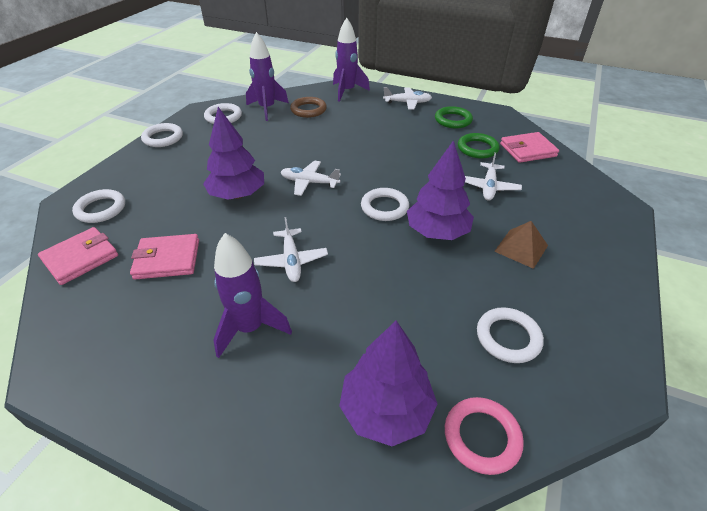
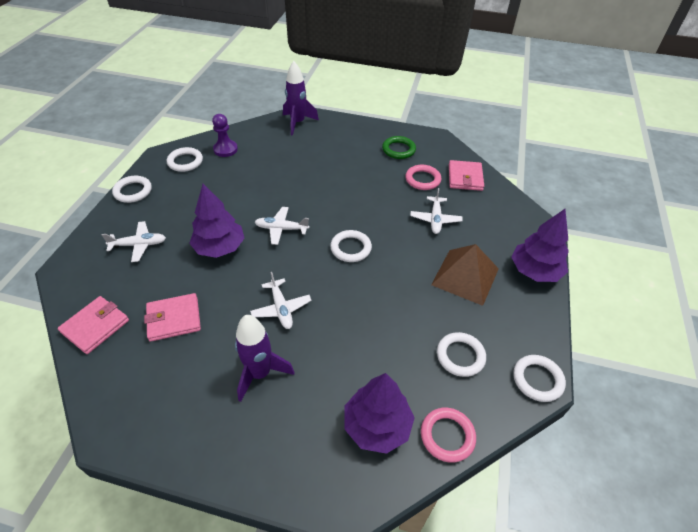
camera: 10 degrees left, 5 degrees up
white ring [72,189,125,223] -> white ring moved to [513,355,566,402]
purple rocket [246,32,289,121] -> purple pawn [212,114,238,157]
brown ring [290,97,327,118] -> none
white plane [383,87,432,110] -> white plane moved to [102,221,166,262]
purple tree [407,140,474,240] -> purple tree moved to [511,209,569,282]
green ring [458,133,500,159] -> pink ring [405,165,441,190]
brown pyramid [494,221,548,269] -> brown pyramid [431,244,499,306], size x1.63
pink wallet [500,132,559,163] -> pink wallet turned 60 degrees counterclockwise [449,160,484,191]

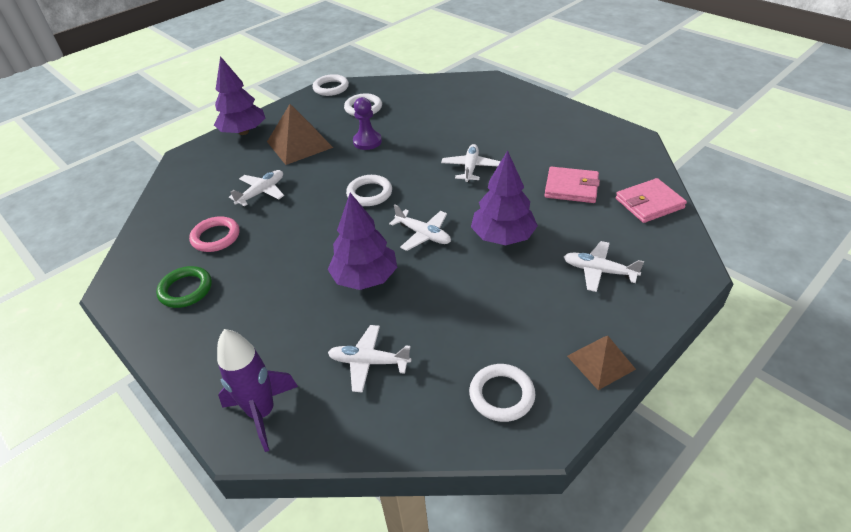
camera: 145 degrees left, 5 degrees down
white ring [112,176,152,203] -> brown pyramid [567,336,636,390]
purple pawn [212,114,238,157] -> purple pawn moved to [353,97,382,150]
purple rocket [235,315,294,402] -> none
purple tree [344,373,415,454] -> purple tree moved to [328,193,397,290]
pink ring [421,408,476,463] -> none
pink wallet [449,160,484,191] -> none
none -> white plane [328,325,411,393]

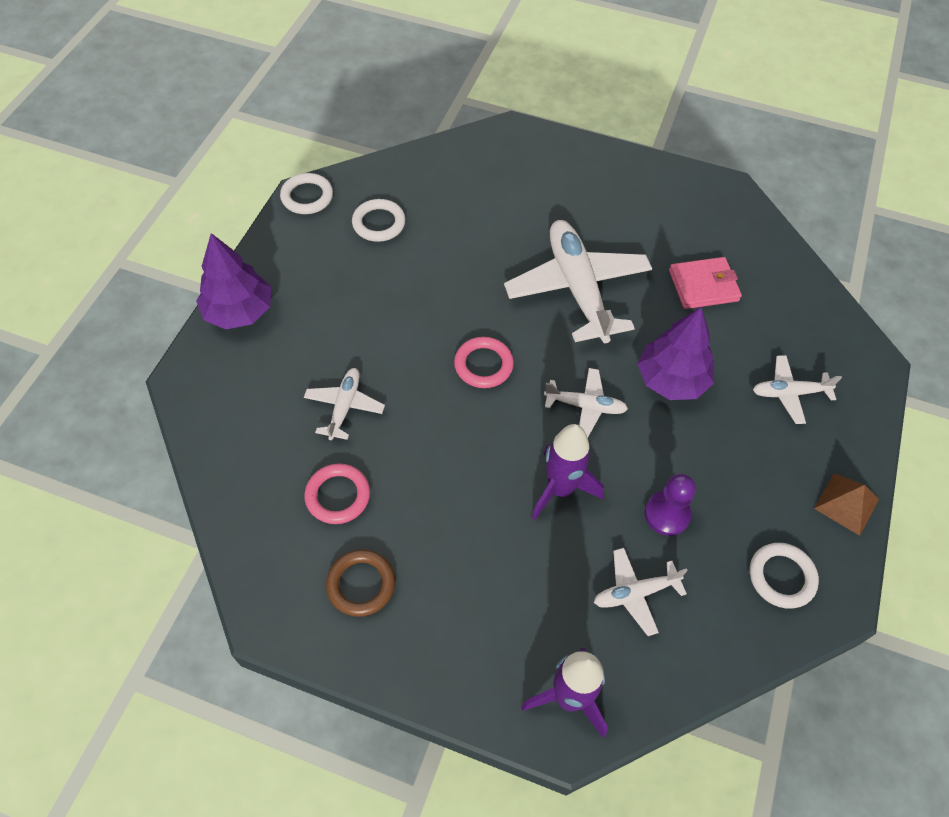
camera: 30 degrees left, 15 degrees up
green ring [156,266,212,308] -> brown ring [326,550,395,617]
brown pyramid [267,104,333,165] -> none
purple tree [328,193,397,290] -> purple rocket [532,424,604,520]
white ring [346,175,392,206] -> pink ring [454,337,514,388]
purple pawn [353,97,382,150] -> purple pawn moved to [644,474,696,536]
white plane [441,144,501,182] -> white plane [504,220,652,343], size x2.00
pink wallet [616,178,687,223] -> none

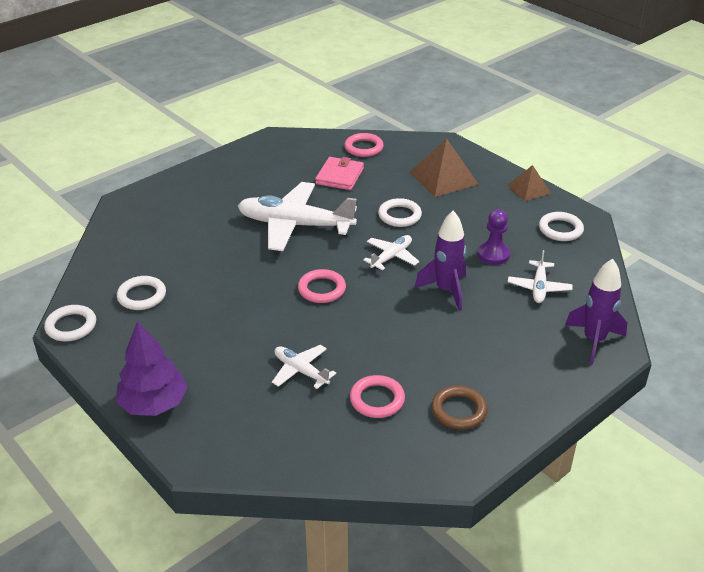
camera: 60 degrees left, 20 degrees down
purple tree [637,307,714,400] -> white ring [378,198,422,227]
white plane [753,355,842,424] -> brown pyramid [410,138,479,197]
none -> pink ring [344,133,384,157]

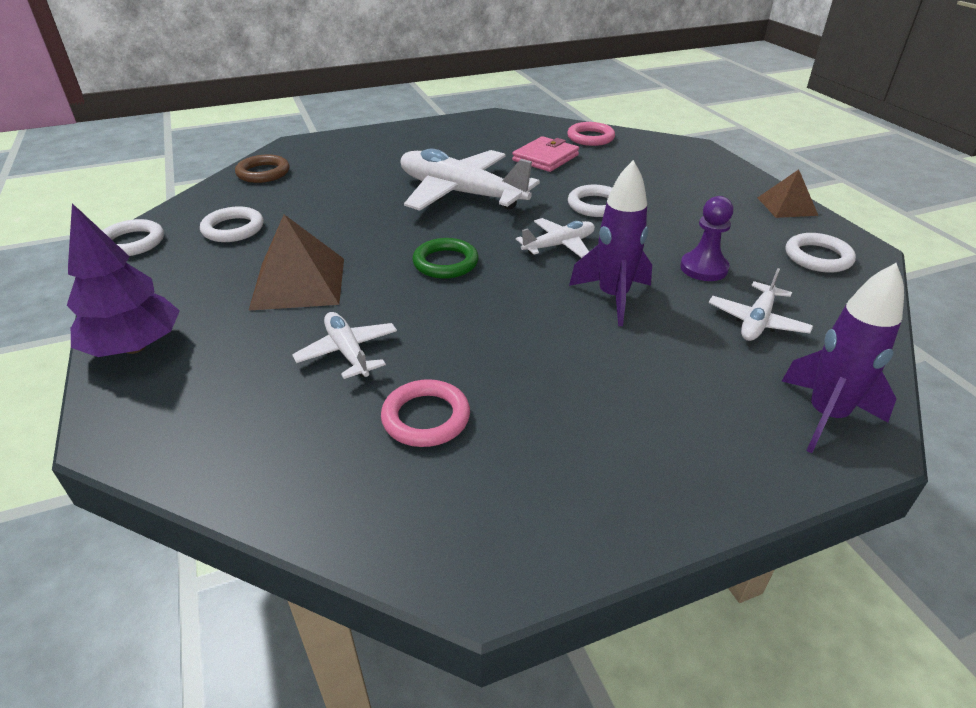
camera: 20 degrees right, 0 degrees up
pink ring [298,269,346,303] -> green ring [412,238,479,279]
brown pyramid [410,138,479,197] -> brown pyramid moved to [249,214,344,311]
brown ring [431,386,488,430] -> brown ring moved to [235,155,290,183]

